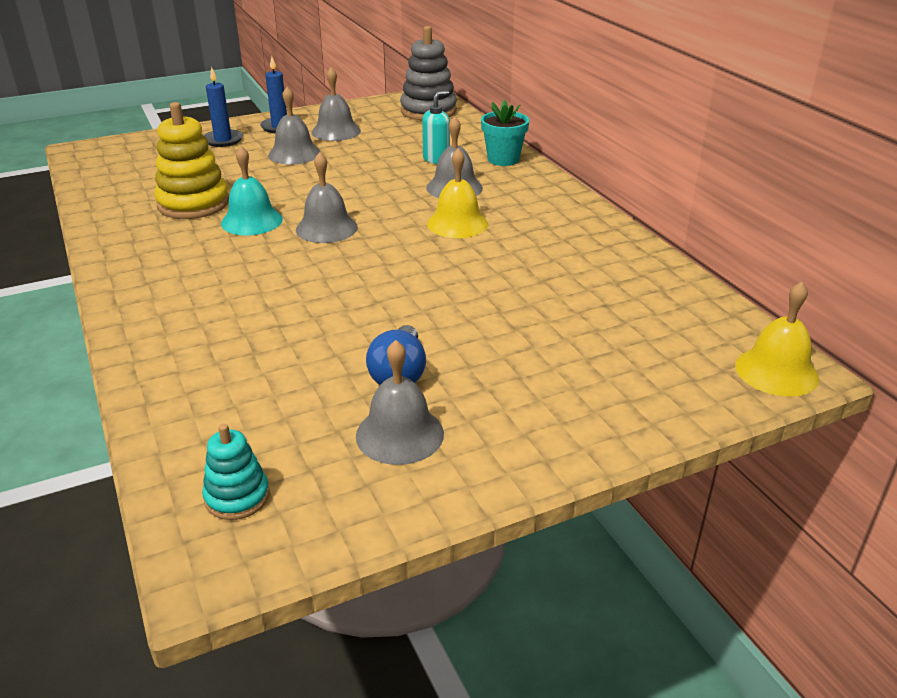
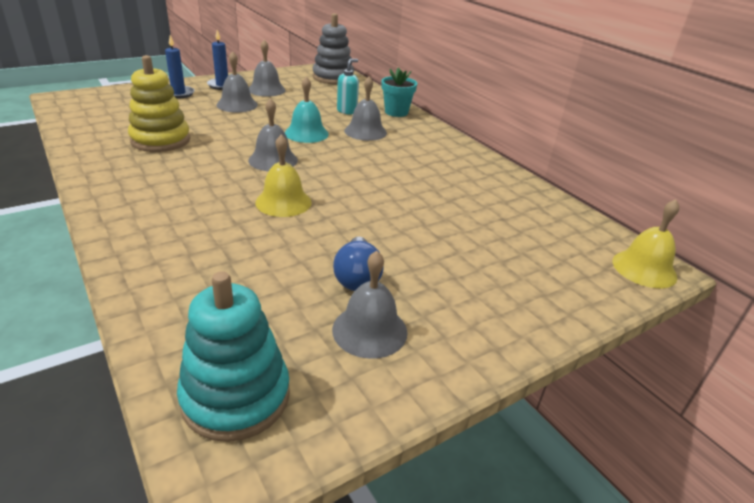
camera: 10 degrees left, 0 degrees up
turquoise stacking toy [202,424,270,520] -> turquoise stacking toy [177,271,290,442], size x1.81
turquoise bell [221,146,283,235] -> turquoise bell moved to [285,76,329,143]
yellow bell [427,148,488,238] -> yellow bell moved to [255,134,312,217]

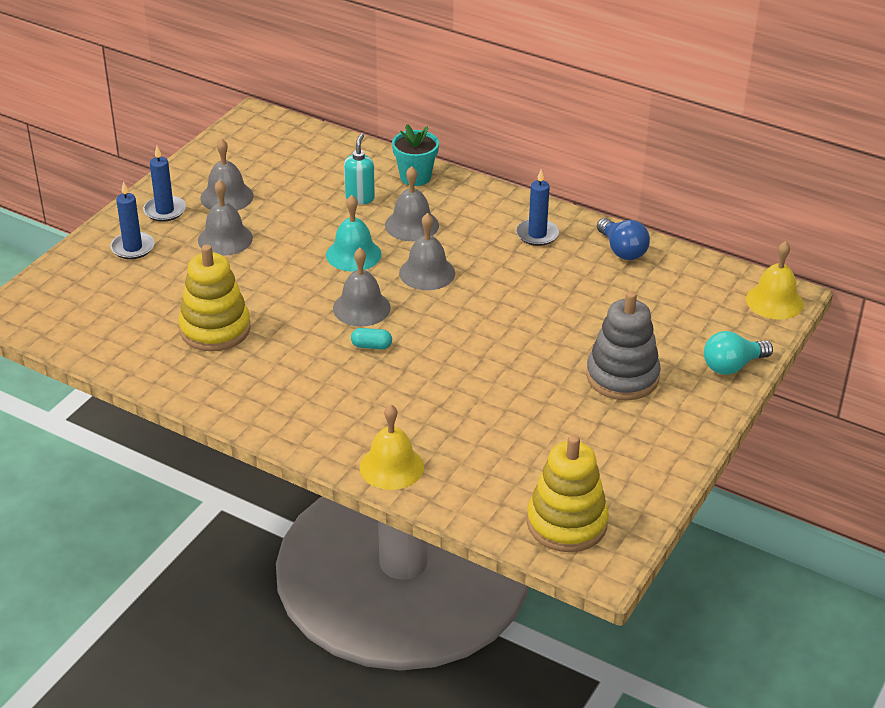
camera: 25 degrees left, 5 degrees up
turquoise stacking toy [177,271,290,442] -> yellow stacking toy [527,435,609,552]
yellow bell [255,134,312,217] -> yellow bell moved to [359,404,424,490]
grey stacking toy [312,13,354,84] -> grey stacking toy moved to [586,291,661,400]
grey bell [332,251,407,359] -> grey bell moved to [399,213,455,290]
blue light bulb [333,237,384,291] -> blue light bulb moved to [597,218,650,260]
none -> turquoise capsule [351,328,392,349]
none -> blue candle [516,169,559,246]
none -> turquoise light bulb [704,331,773,375]

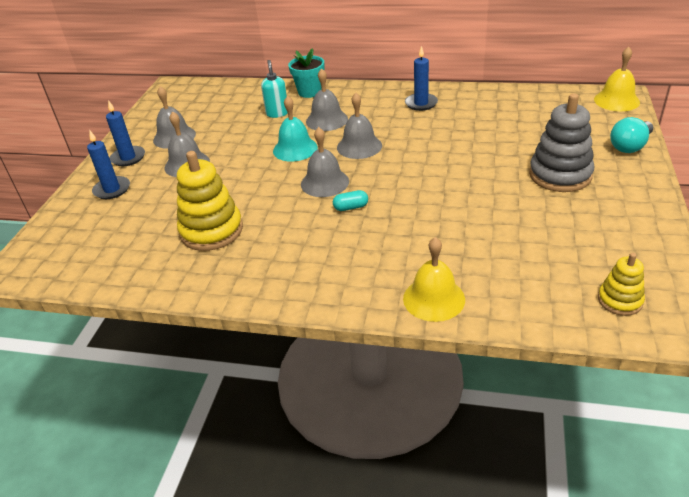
camera: 15 degrees left, 0 degrees up
yellow stacking toy [527,435,609,552] -> yellow stacking toy [598,253,645,316], size x0.55
blue light bulb [597,218,650,260] -> none

